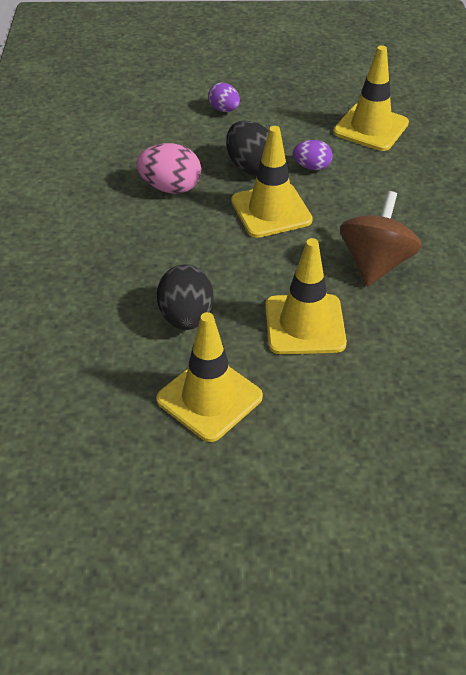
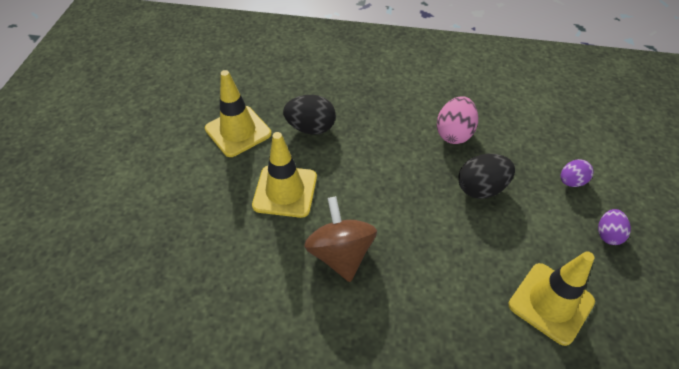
camera: 100 degrees right, 5 degrees up
yellow traffic cone [231,126,313,238] -> none
purple egg [293,140,332,171] -> purple egg moved to [598,209,631,245]
brown spinning top [340,191,422,286] -> brown spinning top turned 135 degrees counterclockwise [304,196,377,282]

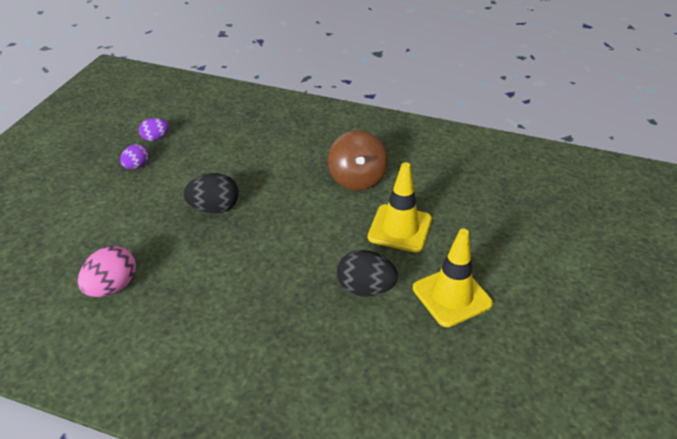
camera: 170 degrees left, 10 degrees down
pink egg [437,96,478,144] -> pink egg moved to [78,246,136,297]
yellow traffic cone [509,251,595,346] -> none
purple egg [560,159,594,187] -> purple egg moved to [139,118,169,141]

